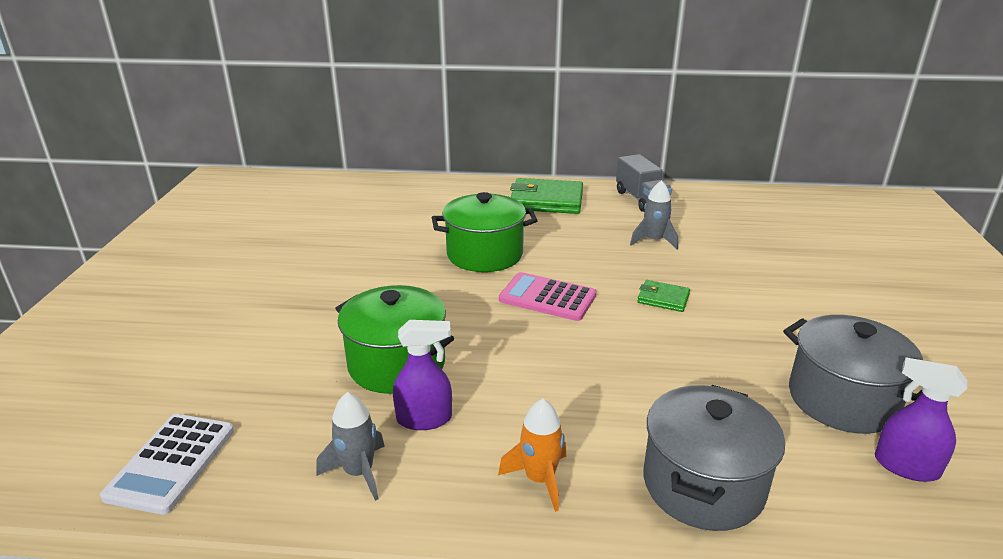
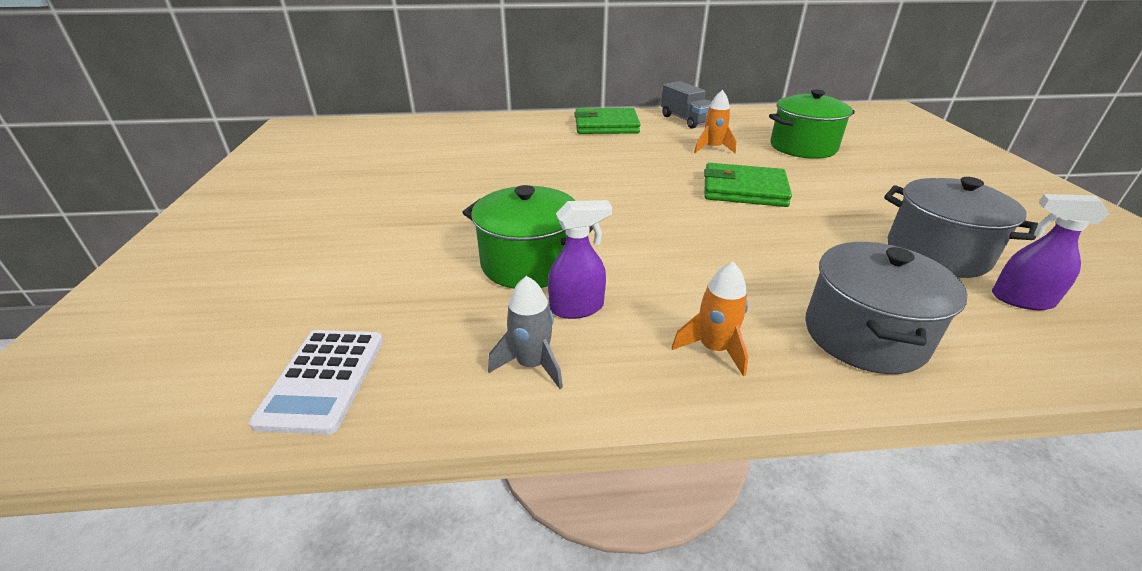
camera: 10 degrees left, 5 degrees up
green pot [432,192,538,272] -> green pot moved to [769,90,855,159]
pink calculator [499,272,597,321] -> none
grey rocket [630,180,678,249] -> orange rocket [694,90,736,153]
green wallet [637,280,690,312] -> green wallet [704,163,792,207], size x1.93

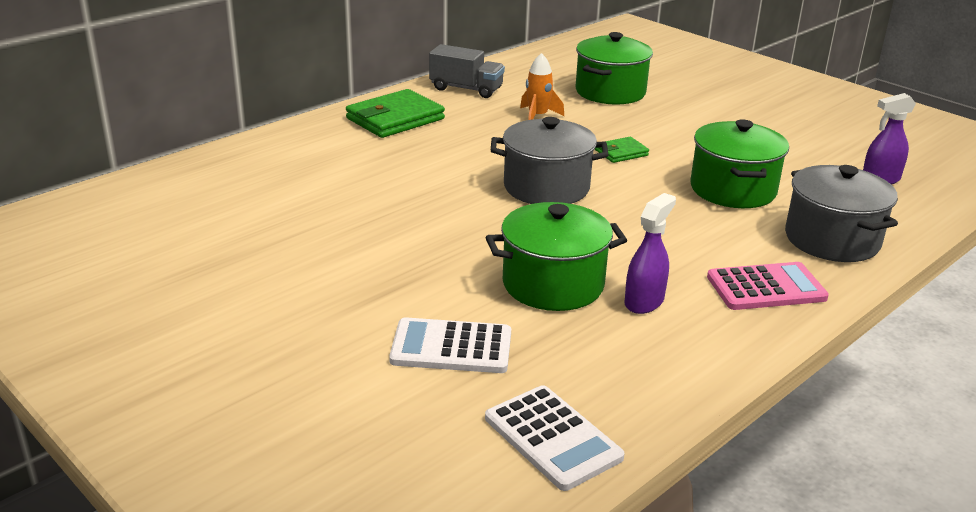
camera: 40 degrees left, 5 degrees down
grey rocket [488,276,563,389] -> none
orange rocket [671,262,748,376] -> pink calculator [707,262,829,310]
green wallet [704,163,792,207] -> green wallet [595,137,649,163], size x0.52
grey pot [884,177,1039,278] -> grey pot moved to [491,117,609,204]
none -> white calculator [389,317,511,373]
none -> green pot [690,119,789,208]

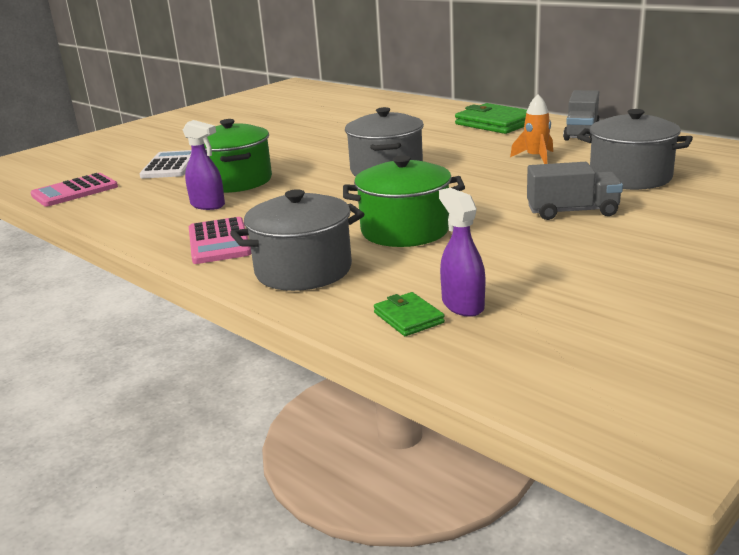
camera: 90 degrees right, 5 degrees down
white calculator [485,385,625,491] -> pink calculator [30,173,118,207]
green pot [576,32,653,105] -> grey pot [577,109,693,190]
green wallet [595,137,649,163] -> green wallet moved to [374,292,445,336]
none -> grey truck [527,162,623,220]

